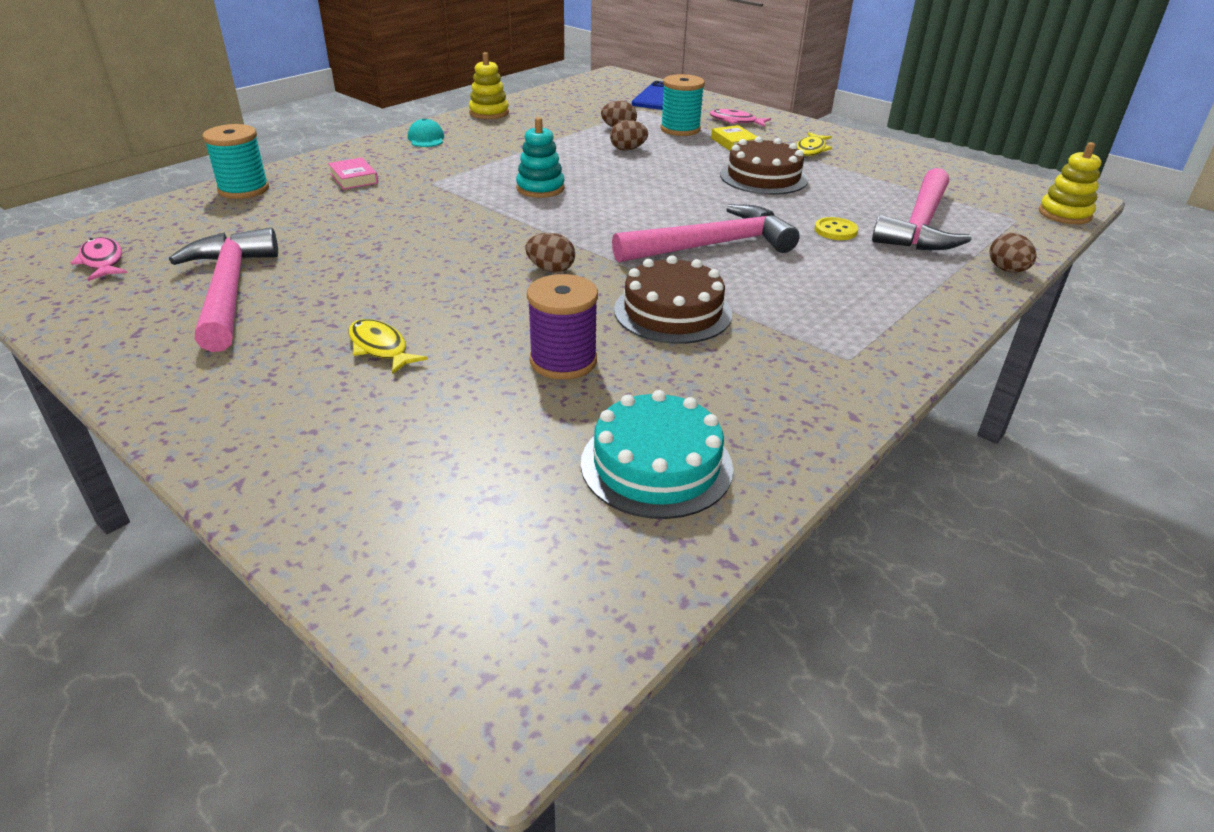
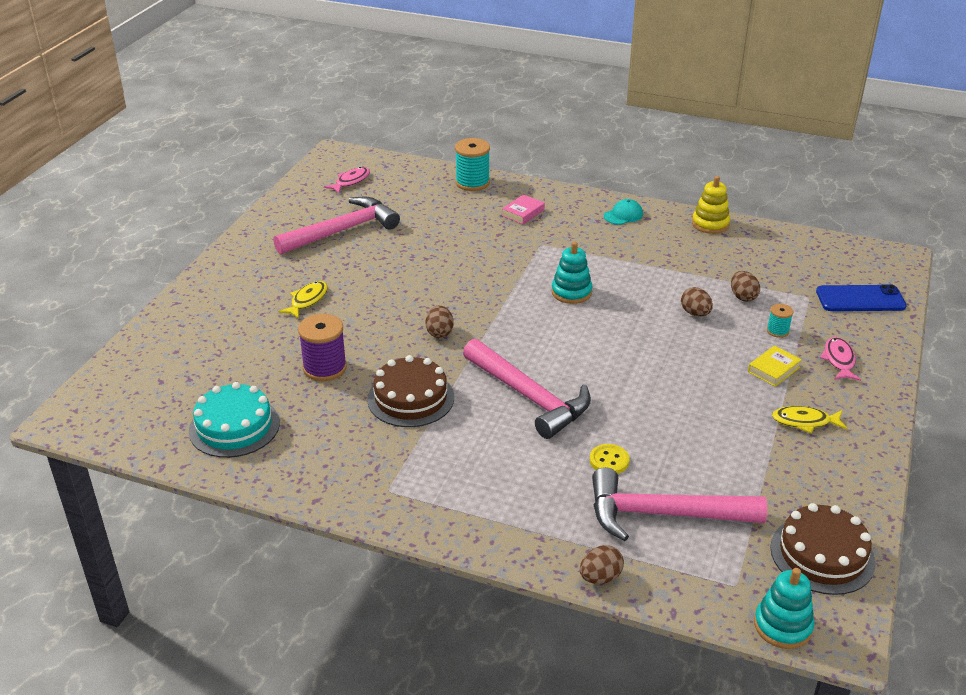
camera: 70 degrees right, 0 degrees up
turquoise spool [660,74,705,136] -> turquoise spool [767,304,793,338], size x0.53
brown cake [720,137,808,195] -> brown cake moved to [770,503,876,595]
yellow stacking toy [1039,142,1101,224] -> turquoise stacking toy [754,568,814,649]

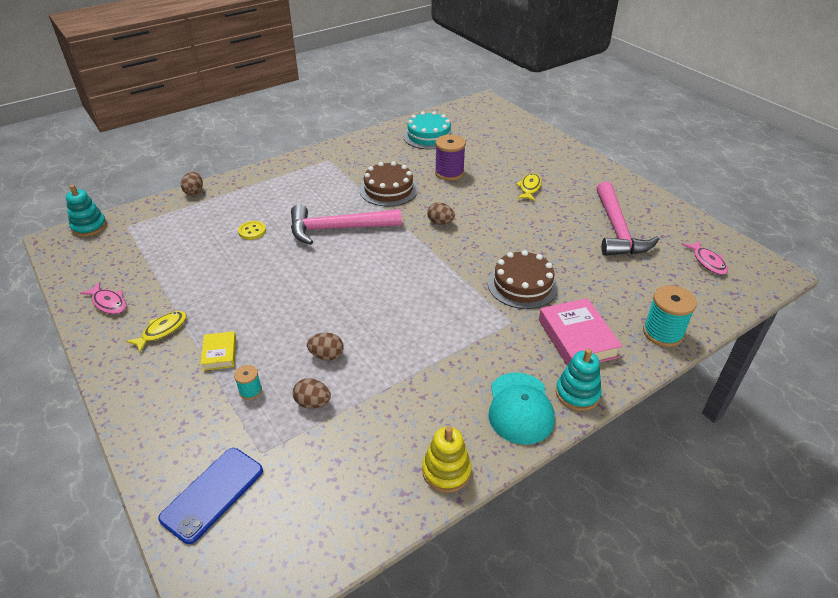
camera: 125 degrees right, 5 degrees up
yellow fish [278,281,328,319] -> yellow fish turned 135 degrees counterclockwise [516,173,541,201]
pink book [502,194,545,224] -> pink book [539,298,622,366], size x1.79
turquoise stacking toy [551,241,592,304] -> turquoise stacking toy moved to [556,349,602,411]
pink hammer [592,467,767,541] -> none
turquoise cap [604,199,643,225] -> turquoise cap [488,372,555,445], size x1.71
brown cake [770,503,876,595] -> brown cake moved to [488,250,558,309]
pink fish [820,337,861,381] -> pink fish moved to [80,282,126,314]

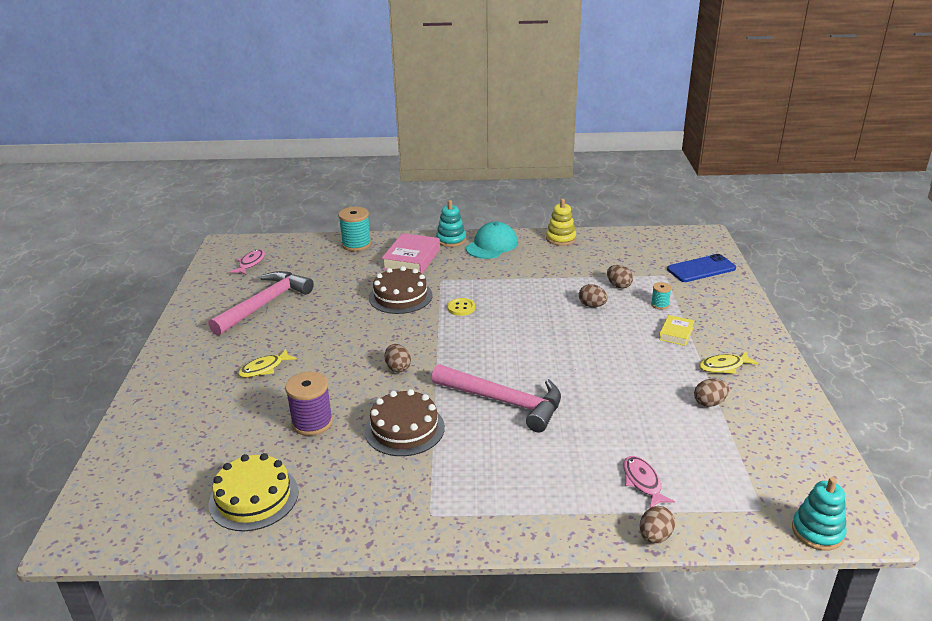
camera: 145 degrees left, 10 degrees down
pink fish [80,282,126,314] -> pink fish moved to [623,456,675,508]
yellow button [238,221,266,240] -> yellow button moved to [448,298,475,316]
turquoise cake [403,111,455,150] -> yellow cake [208,453,299,531]
none -> brown egg [694,379,729,407]

